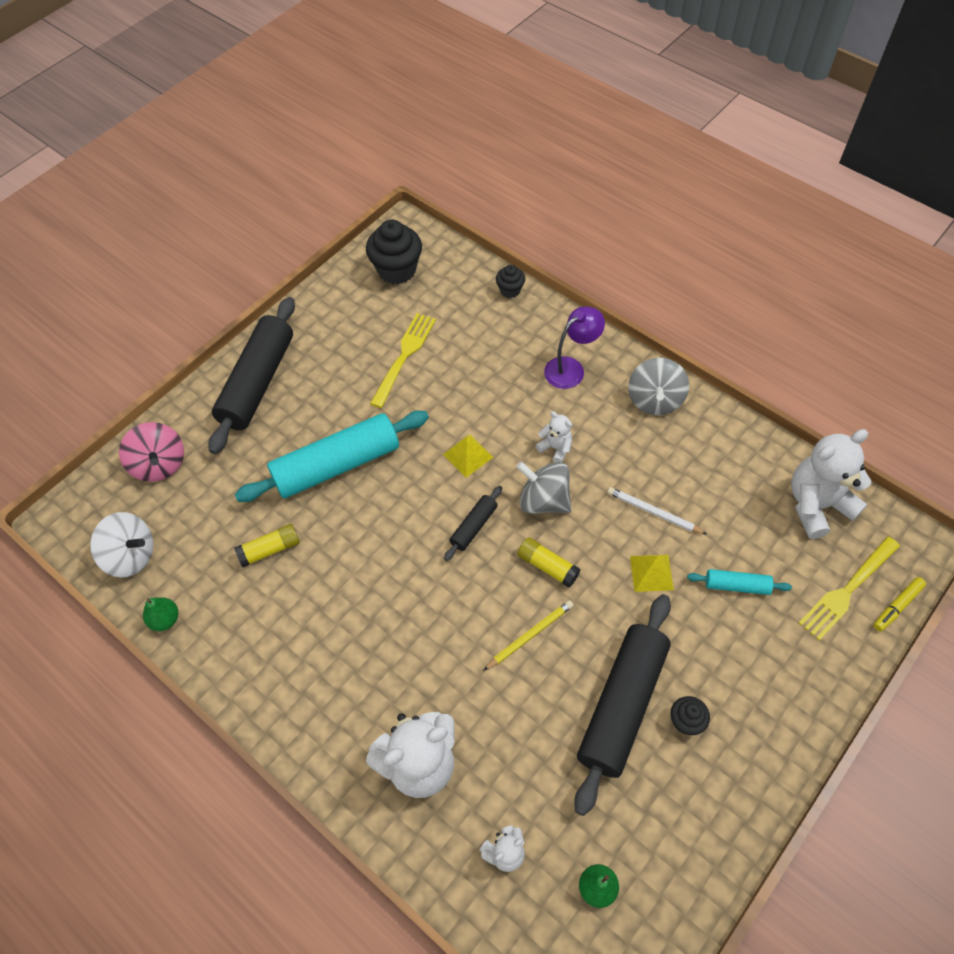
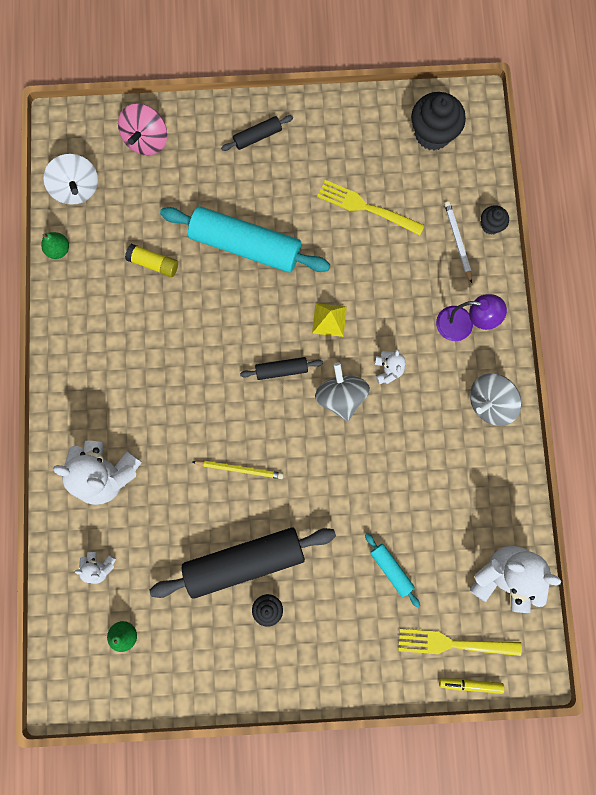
camera: 45 degrees right, 20 degrees up
black rolling pin [208,297,295,454] -> black rolling pin [221,115,293,151], size x0.46
yellow fork [370,313,436,408] -> yellow fork turned 135 degrees counterclockwise [317,180,425,235]
yellow glue stick [517,537,581,588] -> none
white pencil [607,487,707,535] -> white pencil moved to [444,201,472,283]
yellow pyramid [630,555,674,592] -> none

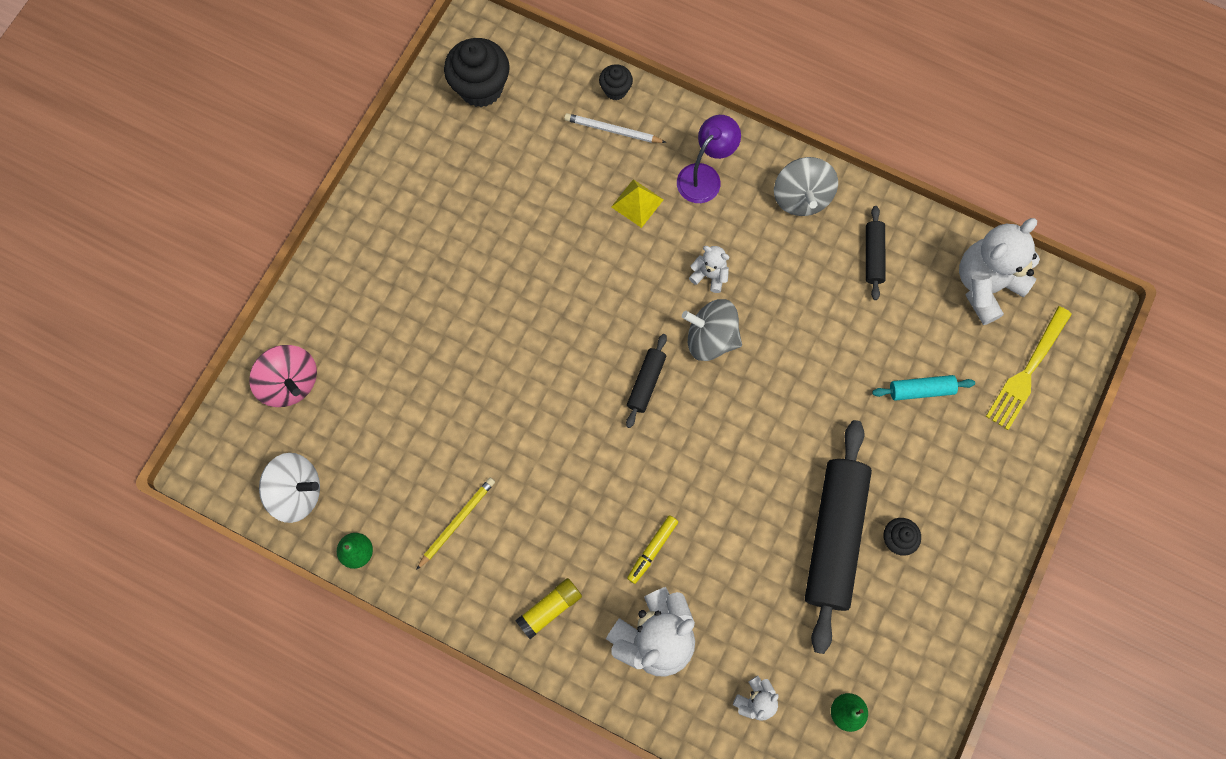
camera: 60 degrees left, 5 degrees down
yellow glue stick [125,244,178,277] -> yellow glue stick moved to [515,578,582,639]
turquoise rolling pin [160,206,330,272] -> none
yellow pencil [192,461,284,479] -> yellow pencil moved to [416,478,495,570]
black rolling pin [221,115,293,151] -> black rolling pin moved to [866,206,886,300]
yellow pyramid [312,303,347,337] -> yellow pyramid moved to [611,179,664,228]
yellow fork [317,180,425,235] -> none
yellow marker [439,678,504,694] -> yellow marker moved to [627,515,678,584]

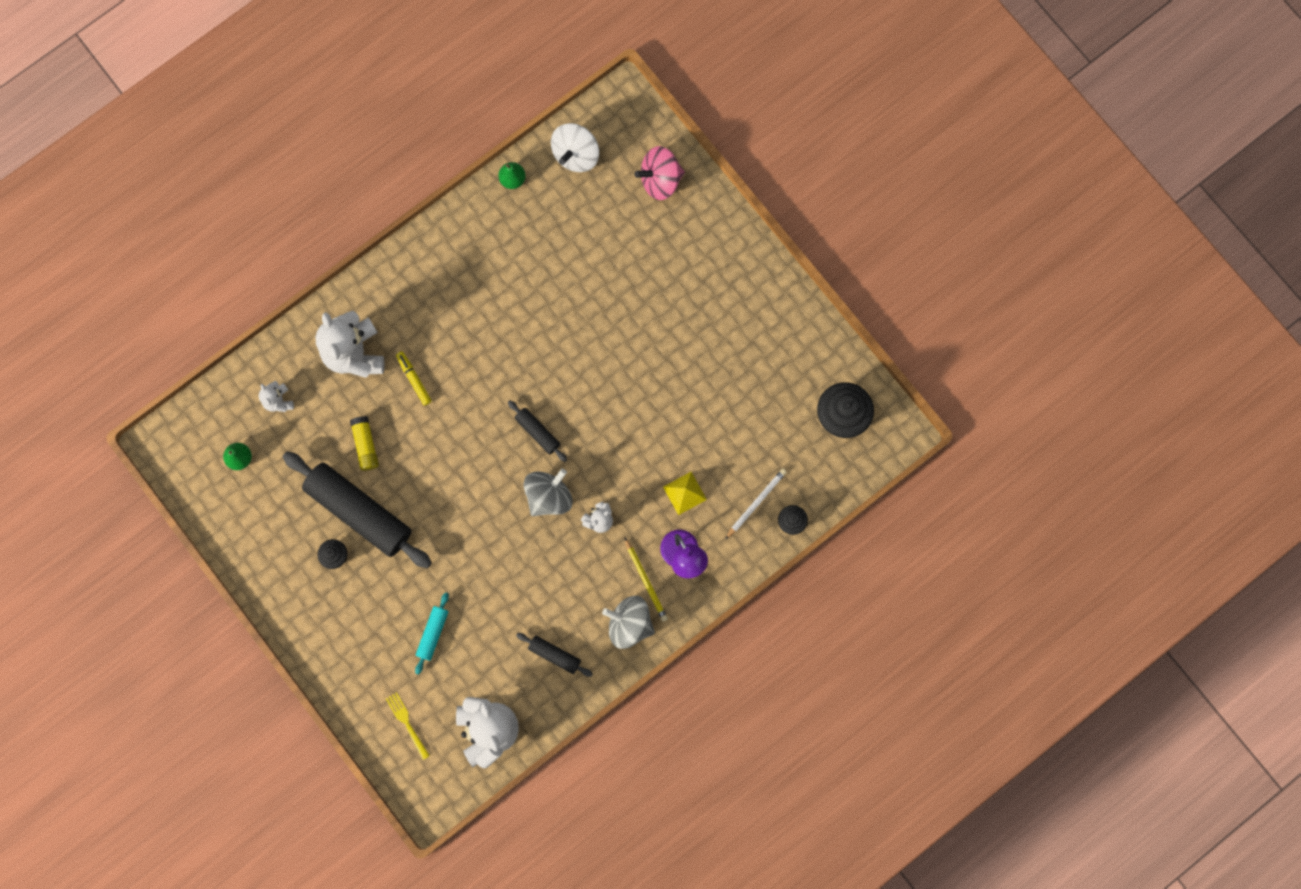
camera: 115 degrees right, 5 degrees up
yellow pencil [416,478,495,570] -> yellow pencil moved to [625,538,668,622]
yellow glue stick [515,578,582,639] -> yellow glue stick moved to [350,416,379,471]
yellow fork [986,306,1072,430] -> yellow fork [386,692,430,760], size x0.60

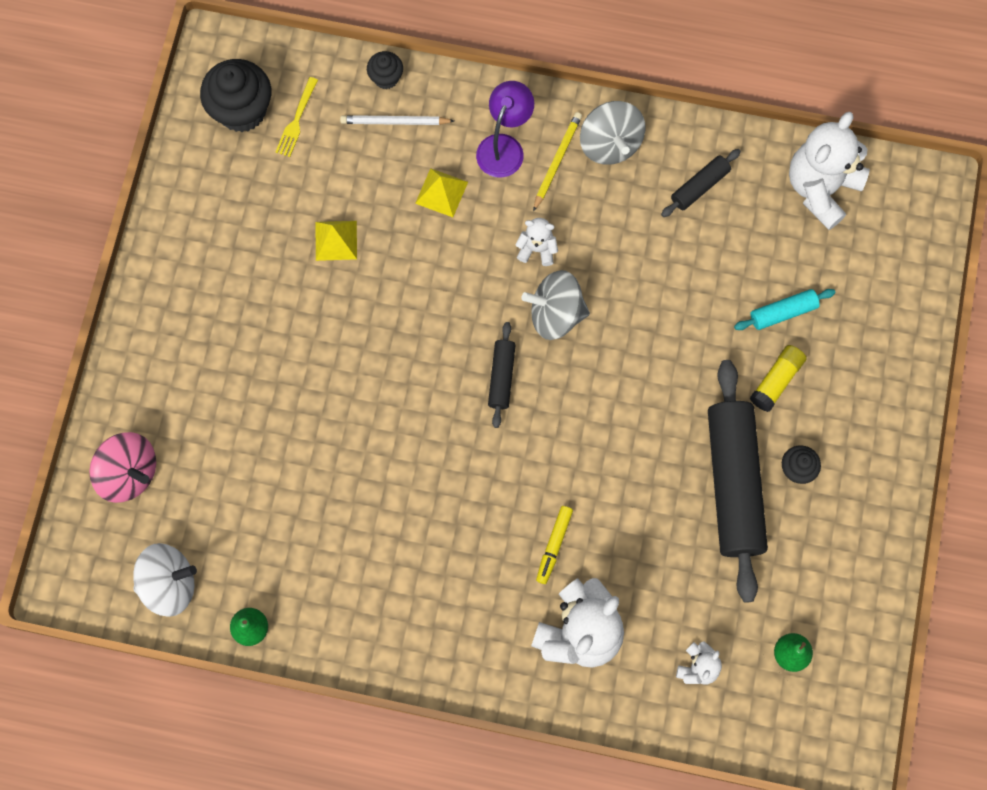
camera: 130 degrees left, 5 degrees down
yellow glue stick [350,416,379,471] -> yellow glue stick moved to [750,345,807,412]
yellow fork [386,692,430,760] -> yellow fork moved to [276,77,318,157]
black rolling pin [516,633,593,677] -> black rolling pin turned 60 degrees clockwise [661,149,741,217]
none -> yellow pyramid [316,221,357,261]

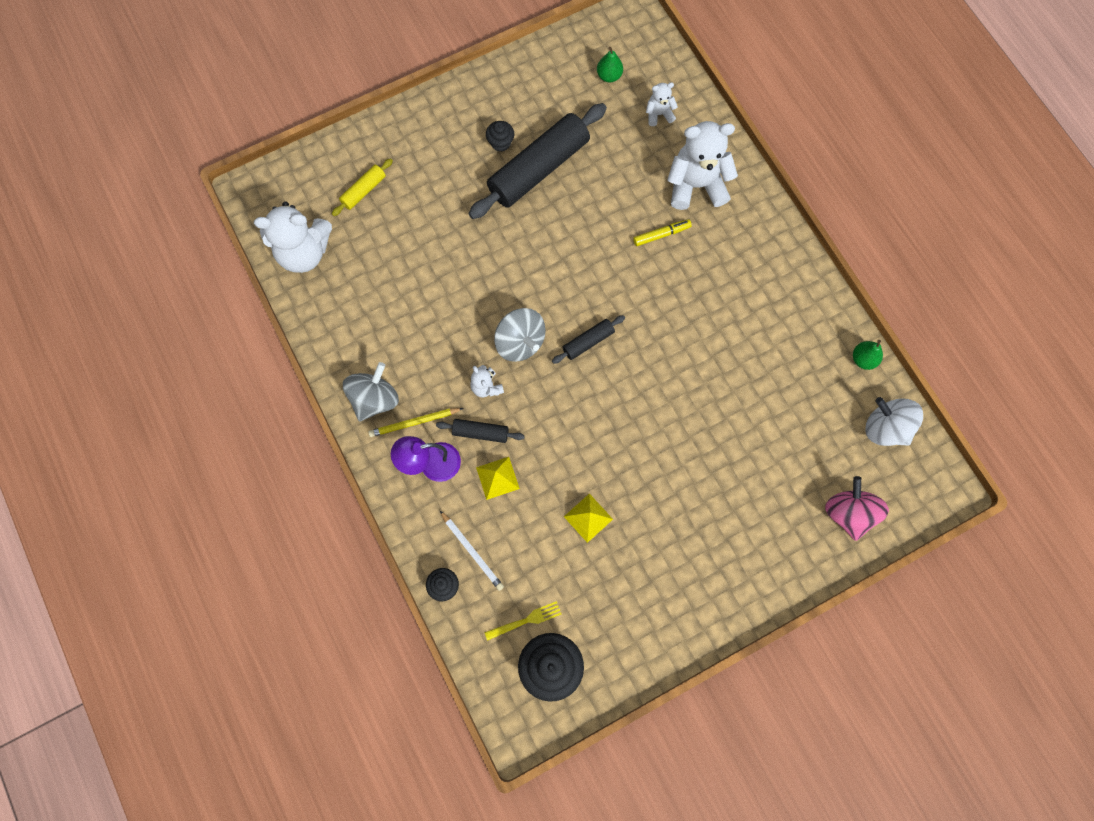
camera: 130 degrees left, 0 degrees up
black rolling pin [661,149,741,217] -> black rolling pin moved to [436,419,525,443]
turquoise rolling pin [734,289,836,330] -> none
yellow glue stick [750,345,807,412] -> none
none -> yellow rolling pin [332,159,393,216]

